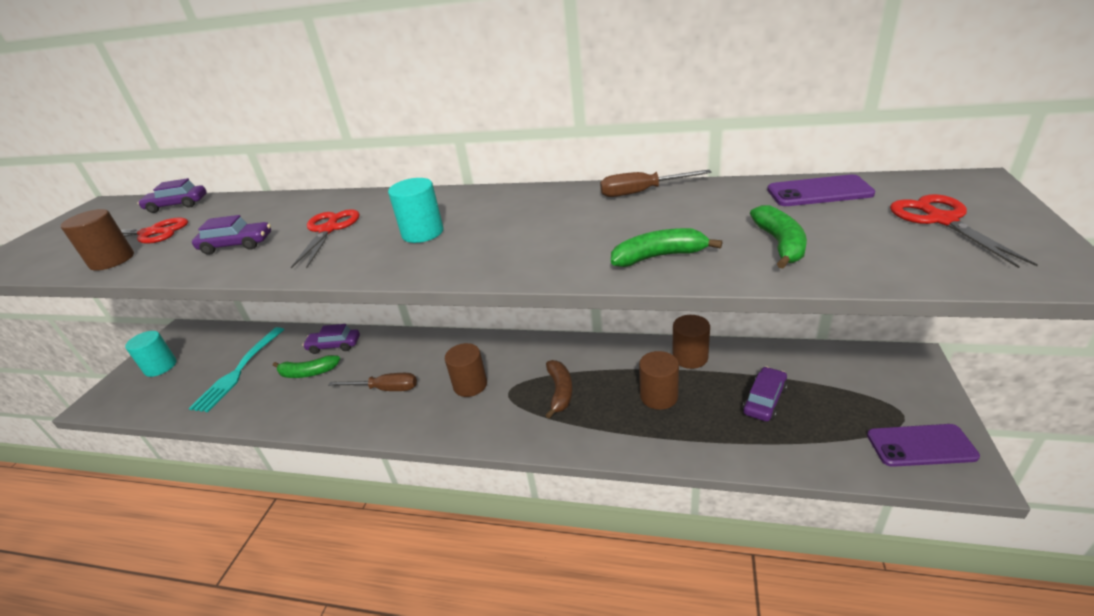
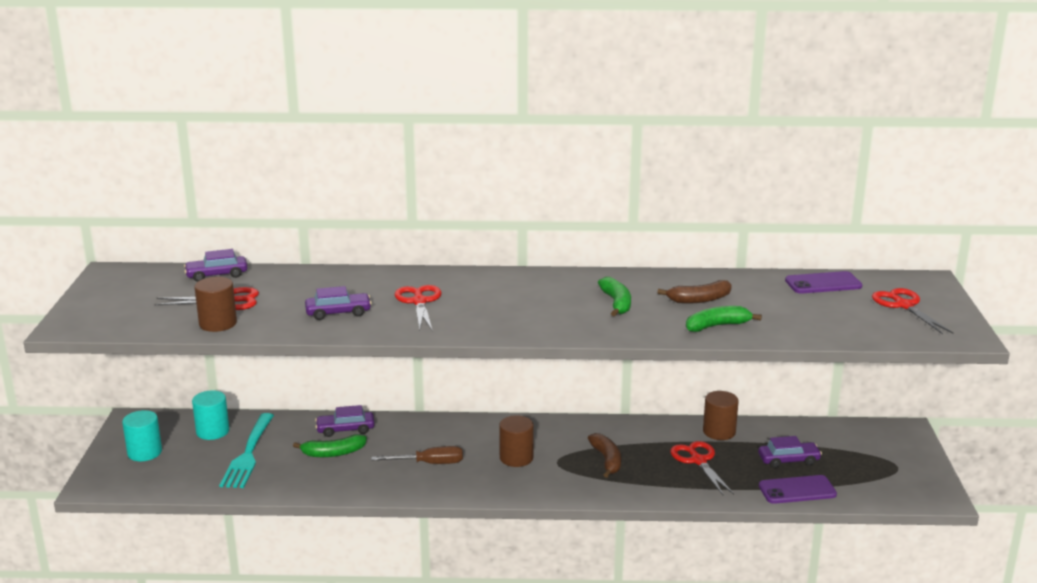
camera: 15 degrees left, 10 degrees down
turquoise cylinder [388,178,444,243] -> turquoise cylinder moved to [192,390,229,440]
brown screwdriver [600,170,712,197] -> none
brown cylinder [639,351,679,410] -> red scissors [670,441,734,495]
purple car [743,367,788,421] -> purple car turned 60 degrees clockwise [758,436,822,468]
green banana [750,205,807,269] -> green banana moved to [598,277,631,316]
purple phone [867,424,980,467] -> purple phone moved to [759,475,837,504]
none -> brown banana [657,280,732,304]

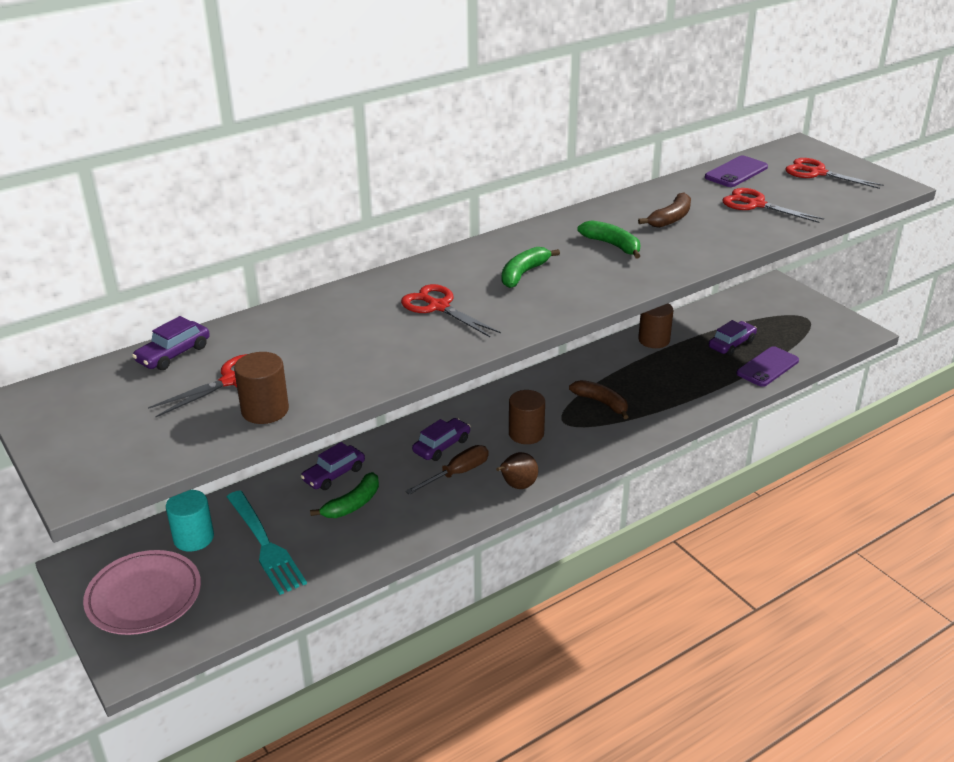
camera: 35 degrees left, 10 degrees up
turquoise cylinder [122,410,162,461] -> pink plate [83,550,201,635]
purple car [305,286,372,320] -> purple car moved to [412,418,471,461]
red scissors [670,441,734,495] -> red scissors moved to [722,188,824,223]
green banana [686,306,762,332] -> green banana moved to [502,247,560,288]
none -> brown pear [496,452,538,489]

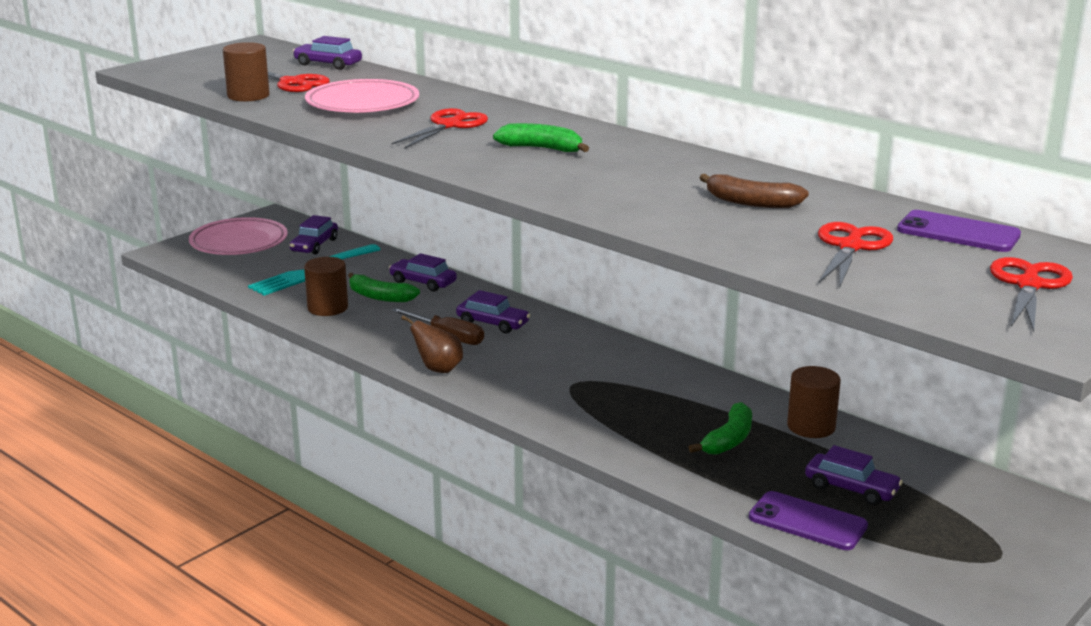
camera: 75 degrees right, 10 degrees down
turquoise cylinder [166,490,214,552] -> purple car [289,215,338,254]
brown cylinder [509,390,545,444] -> brown cylinder moved to [304,257,348,316]
brown banana [569,380,628,419] -> none
green banana [578,220,640,258] -> green banana moved to [689,402,752,455]
none -> pink plate [305,79,419,113]

